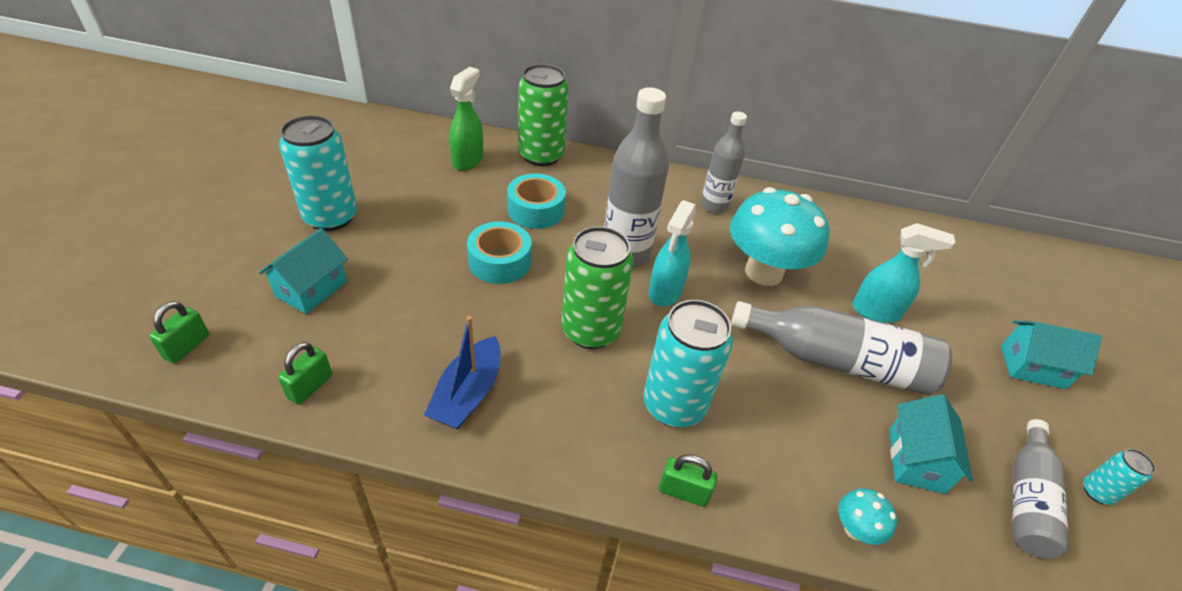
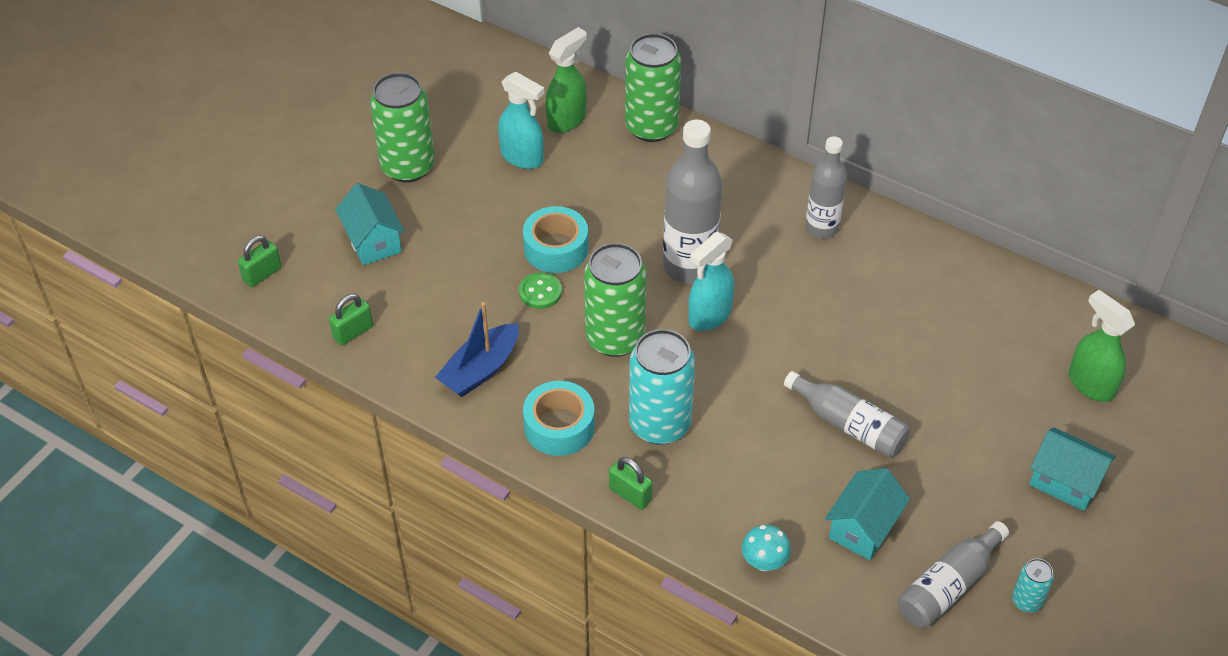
camera: 25 degrees right, 5 degrees up
turquoise house [259,228,348,314] -> turquoise house turned 75 degrees counterclockwise [335,183,405,265]
turquoise can [279,115,357,231] -> green can [370,73,435,183]
turquoise tape [507,173,566,229] -> turquoise tape moved to [523,381,595,456]
turquoise mushroom [730,187,829,286] -> none
grey bottle [731,301,952,396] -> grey bottle [784,371,910,458], size x0.64
turquoise spray bottle [852,223,955,323] -> turquoise spray bottle moved to [498,72,545,169]
none -> green button [519,272,562,309]
none -> green spray bottle [1069,290,1135,402]

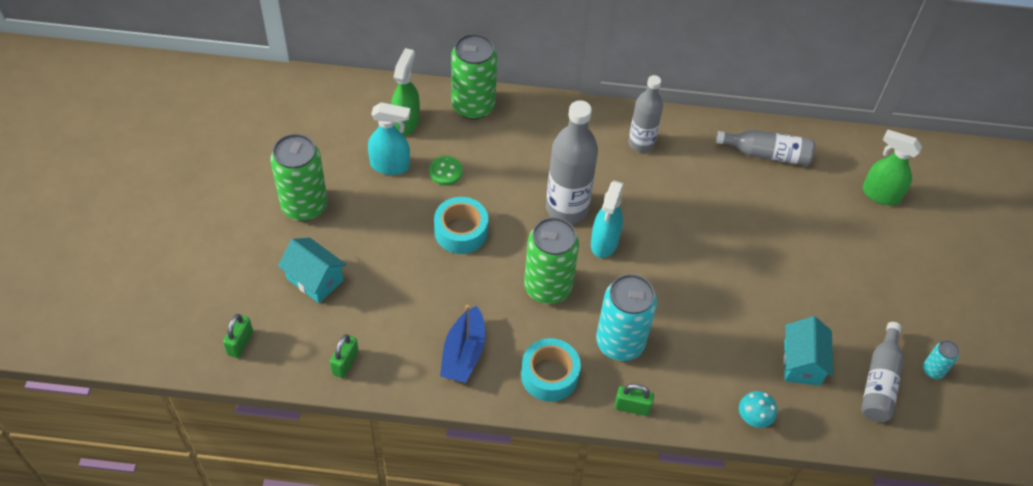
camera: 30 degrees left, 5 degrees up
green button [519,272,562,309] -> green button moved to [429,156,463,185]
grey bottle [784,371,910,458] -> grey bottle moved to [716,130,815,166]
turquoise house [1029,427,1116,511] -> none

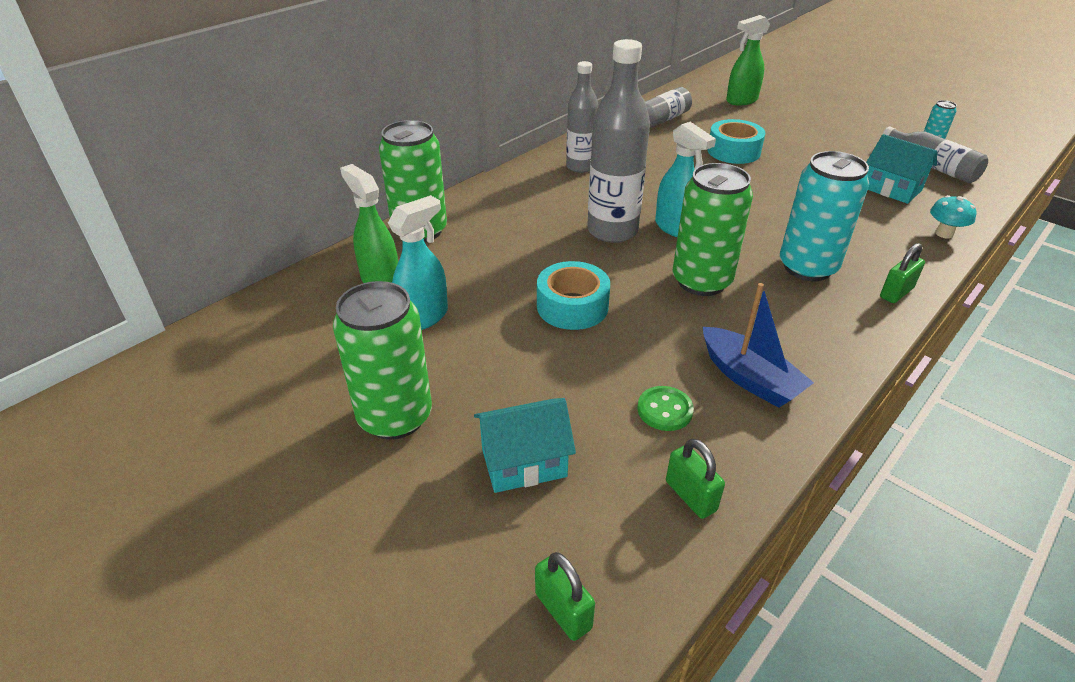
camera: 50 degrees left, 15 degrees down
green button [429,156,463,185] -> green button moved to [638,386,694,431]
turquoise tape [521,338,581,402] -> turquoise tape moved to [707,119,766,164]

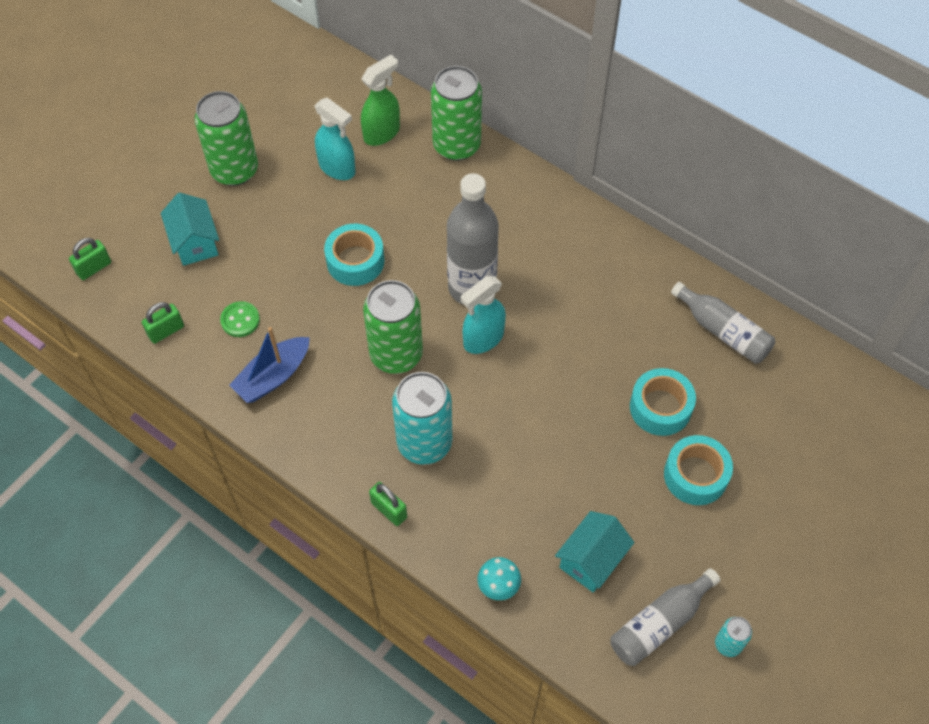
camera: 85 degrees right, 20 degrees up
grey bottle [566,61,598,173] -> none
green spray bottle [726,15,770,105] -> none
none -> turquoise tape [664,435,733,505]

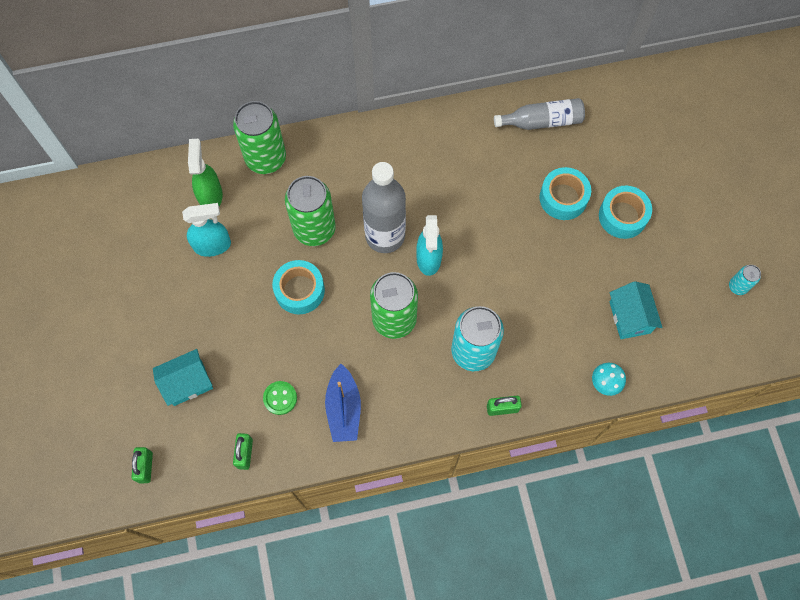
camera: 50 degrees left, 10 degrees up
turquoise house [161,193,219,266] -> turquoise house turned 45 degrees counterclockwise [153,349,213,406]
green can [194,91,258,186] -> green can moved to [285,176,336,246]
grey bottle [610,568,720,666] -> none

